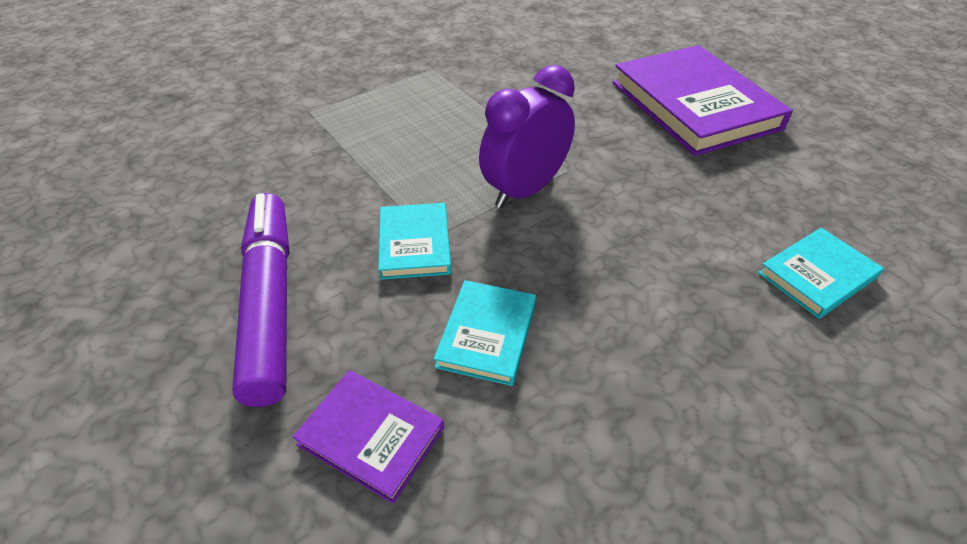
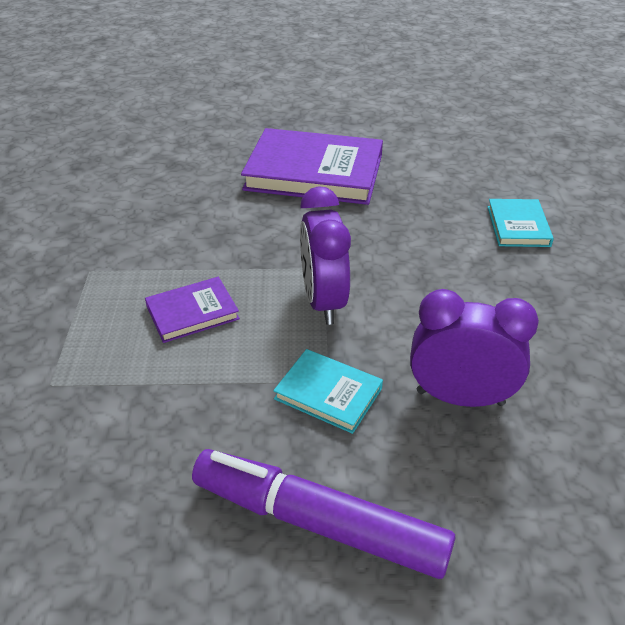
camera: 55 degrees left, 5 degrees down
purple book [292,370,444,504] -> purple book moved to [145,277,240,343]
turquoise book [434,280,536,386] -> purple clock [410,289,539,407]

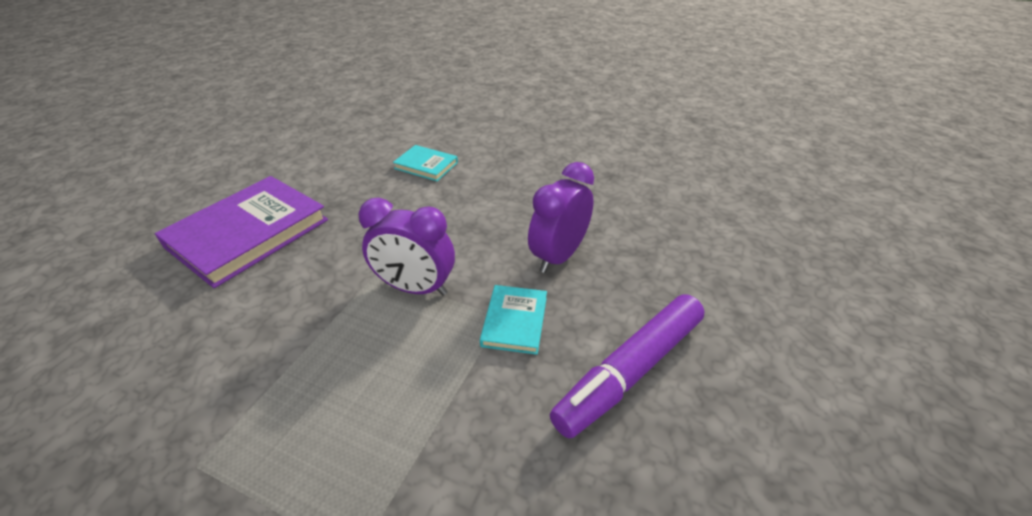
camera: 65 degrees left, 0 degrees up
purple book [145,277,240,343] -> none
turquoise book [273,349,383,434] -> turquoise book turned 45 degrees counterclockwise [480,285,547,355]

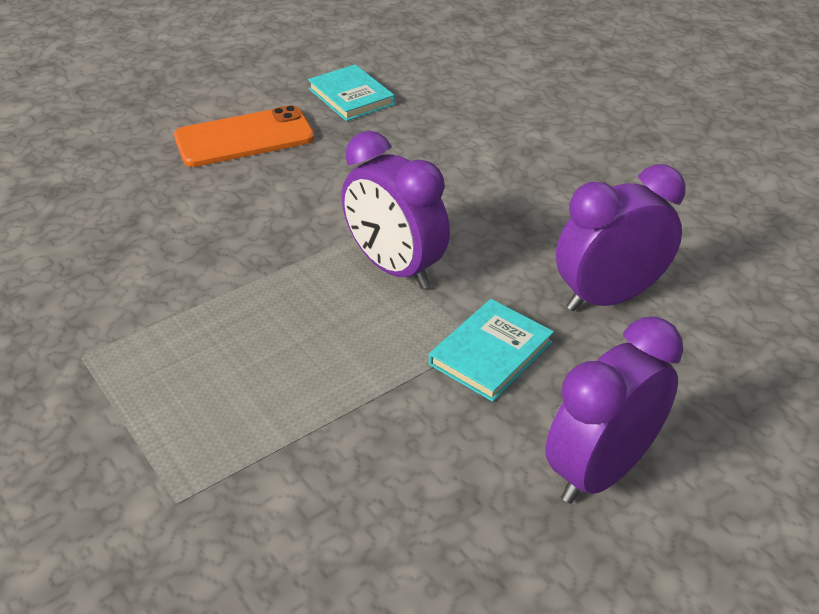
camera: 30 degrees right, 0 degrees up
purple book [155,176,328,288] -> orange phone [174,105,315,167]
turquoise book [393,145,458,181] -> turquoise book moved to [308,65,395,121]
purple marker [550,294,705,438] -> purple clock [545,316,683,504]

